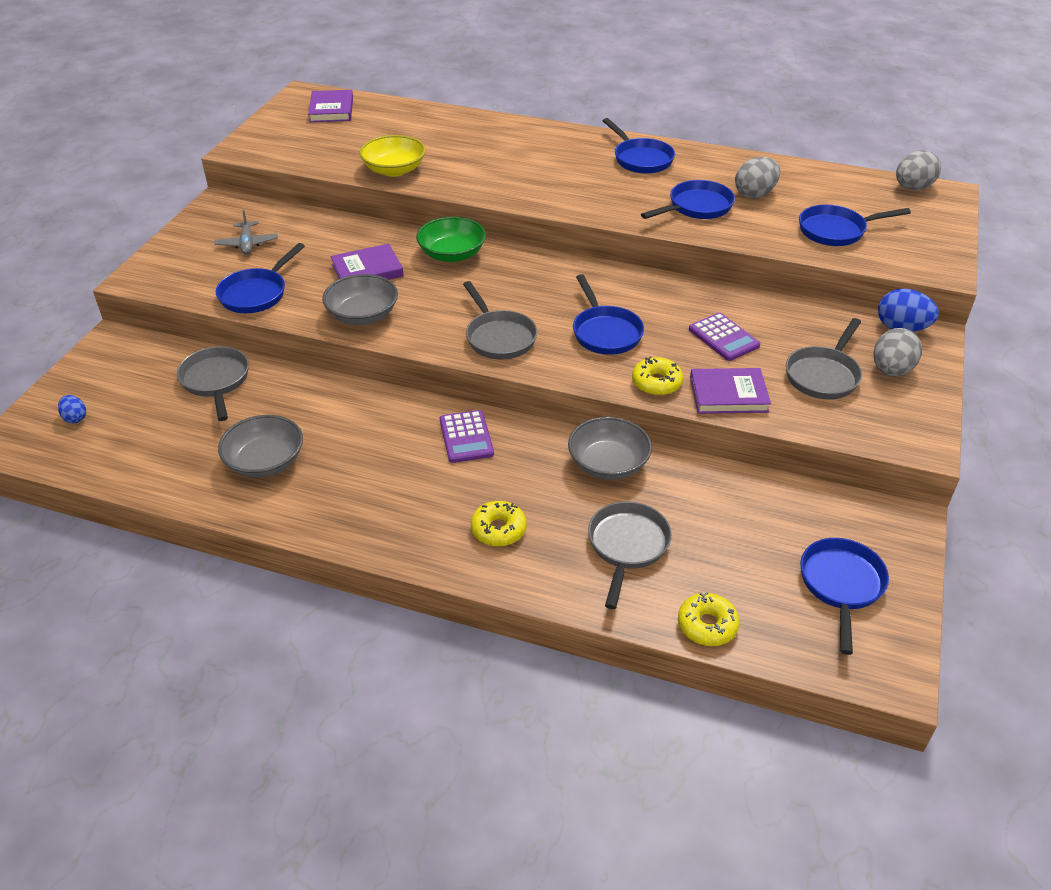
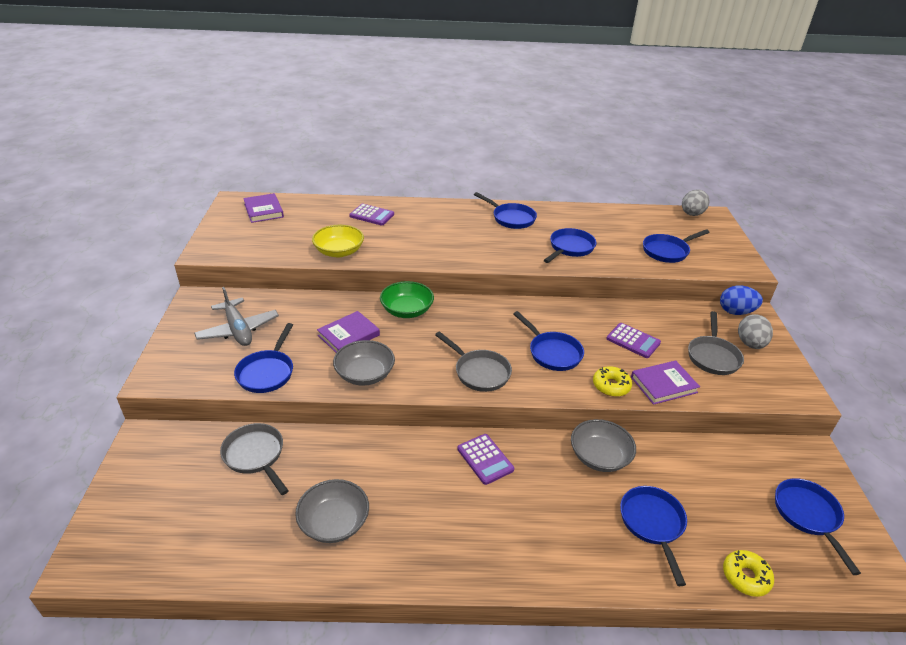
camera: 20 degrees left, 5 degrees down
blue egg [58,395,86,423] -> none
grey plane [215,210,278,255] -> grey plane [194,287,279,346], size x1.59
yellow donut [471,501,527,547] -> none
grey pan [588,501,672,609] -> blue pan [620,486,687,586]
grey egg [735,157,780,199] -> none
none -> purple calculator [349,204,394,225]

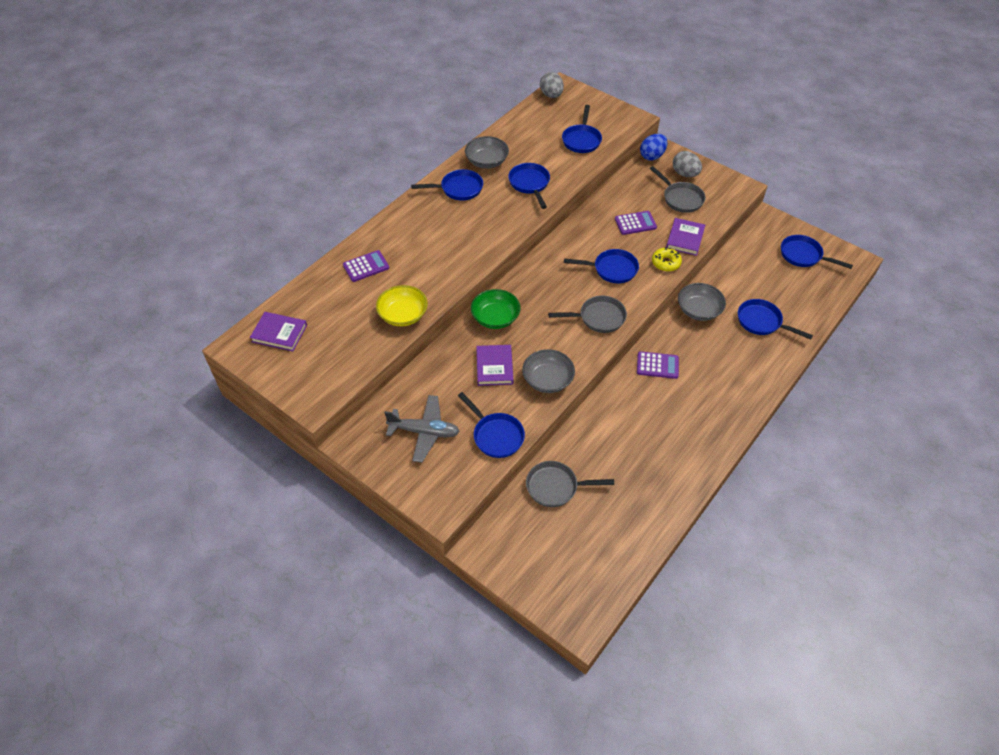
camera: 50 degrees left, 15 degrees up
grey bowl [295,479,369,543] -> grey bowl moved to [465,136,509,169]
yellow donut [723,550,774,597] -> none

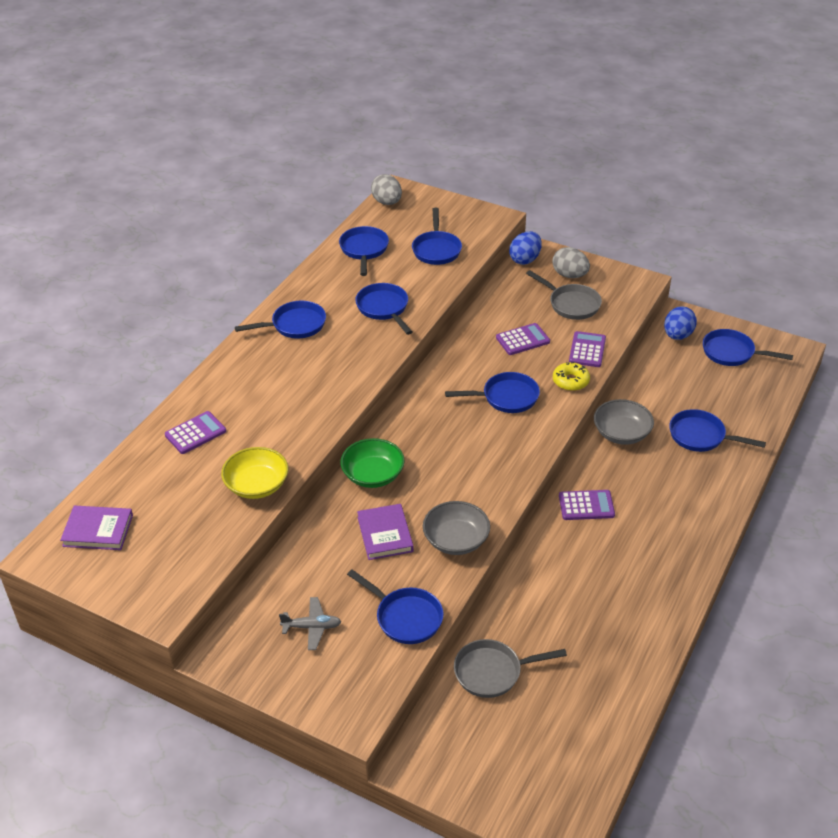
camera: 10 degrees left, 10 degrees down
grey plane [384,395,460,462] -> grey plane [279,597,341,650], size x0.63
grey bowl [465,136,509,169] -> none
grey pan [548,296,627,333] -> none
purple book [666,218,705,256] -> purple calculator [569,331,606,367]
none -> blue pan [339,226,389,276]
none -> blue egg [664,306,697,340]

